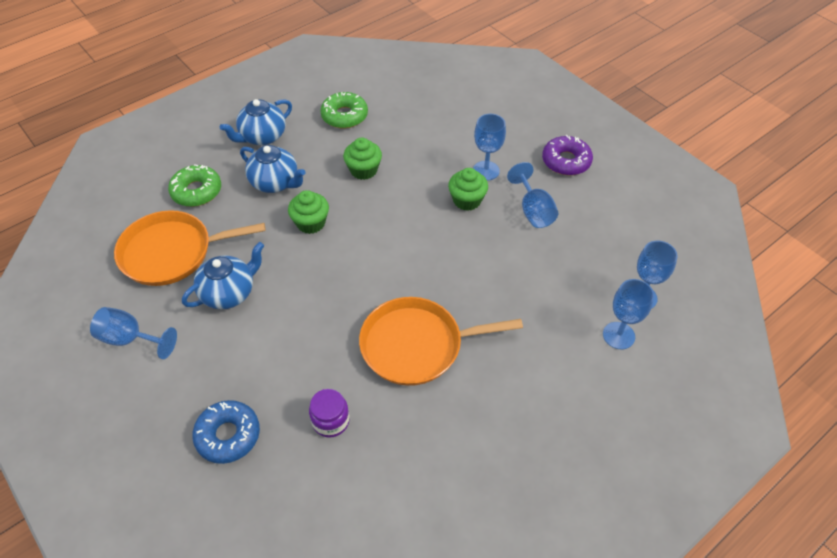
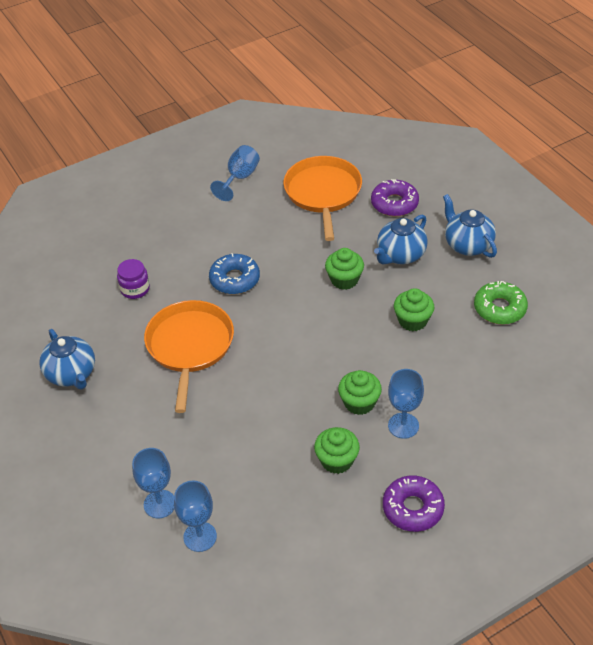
camera: 100 degrees right, 5 degrees down
green donut [168,164,221,207] -> purple donut [371,179,419,217]
blue teapot [182,242,264,309] -> blue teapot moved to [39,329,95,390]
blue donut [192,400,260,464] -> blue donut moved to [209,253,260,294]
blue goblet [507,162,558,228] -> green cupcake [314,427,360,474]

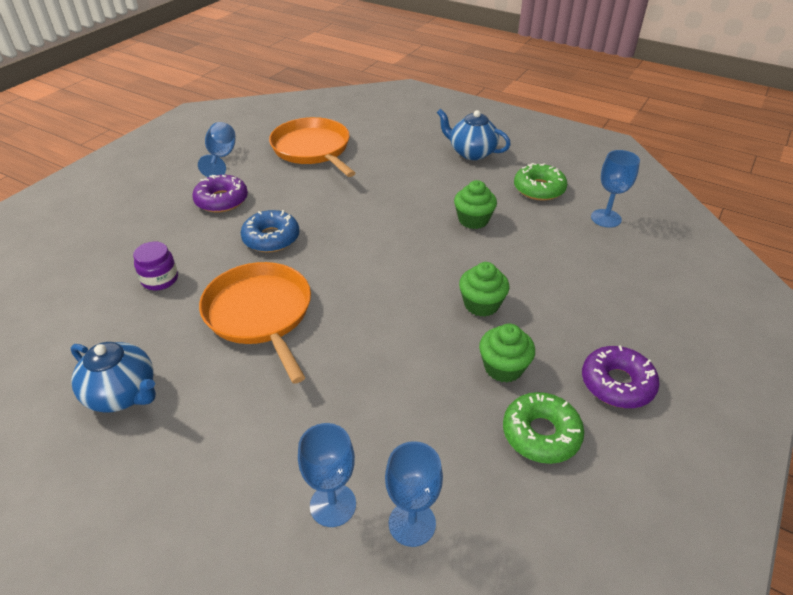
camera: 30 degrees left, 5 degrees down
green cupcake [325,248,364,290] -> none
purple donut [371,179,419,217] -> purple donut moved to [192,175,248,213]
blue teapot [374,214,428,265] -> none
blue goblet [388,369,424,439] -> blue goblet moved to [591,150,640,228]
none -> green donut [503,392,584,464]

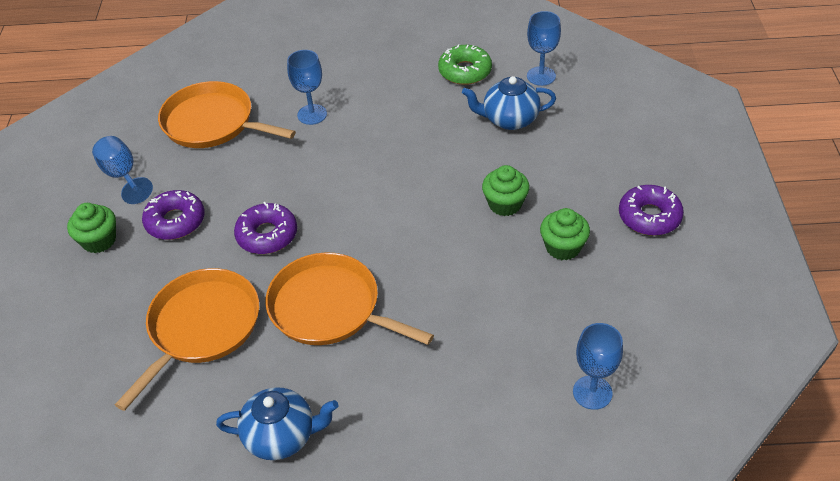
camera: 30 degrees left, 5 degrees up
purple jar [133,242,178,290] -> orange pan [115,268,259,411]
blue donut [241,210,299,253] -> purple donut [234,202,297,254]
blue goblet [298,423,356,527] -> blue goblet moved to [287,50,327,125]
blue teapot [437,109,511,160] -> blue teapot moved to [462,76,556,130]
green cupcake [454,180,497,229] -> green cupcake moved to [67,203,116,253]
green donut [503,392,584,464] -> none

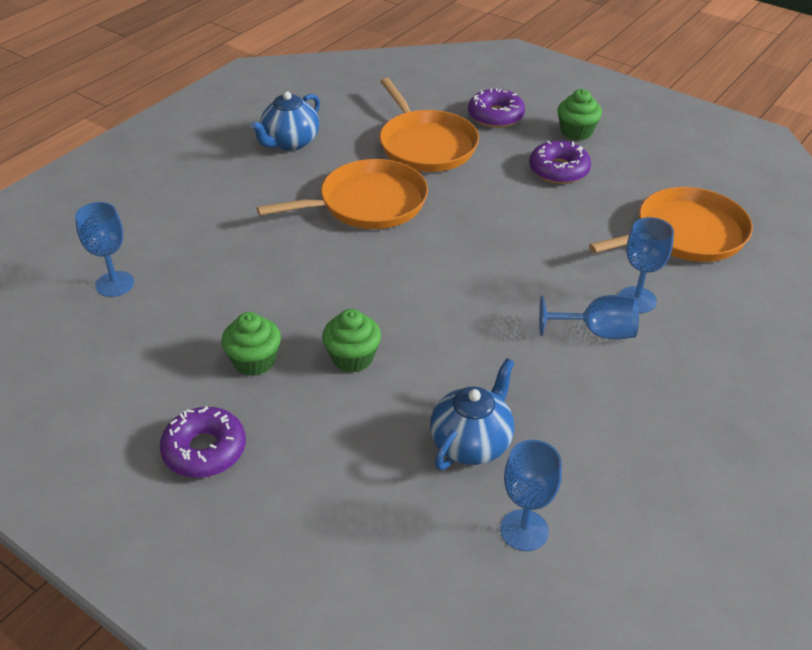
camera: 125 degrees right, 5 degrees down
blue goblet [92,136,153,204] -> blue goblet moved to [539,295,639,339]
purple donut [234,202,297,254] -> purple donut moved to [468,88,525,128]
green donut [438,45,492,85] -> none

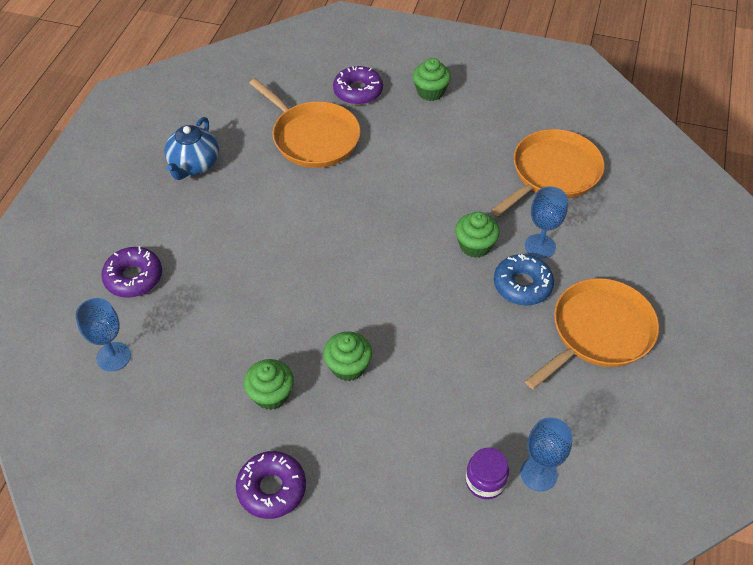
camera: 20 degrees left, 10 degrees up
orange pan [257,159,428,229] -> orange pan moved to [525,278,659,389]
blue teapot [430,358,514,470] -> none
purple donut [529,141,591,184] -> purple donut moved to [101,246,162,298]
blue goblet [539,295,639,339] -> blue donut [494,254,554,306]
none -> green cupcake [455,212,500,258]
none -> purple jar [466,448,509,499]

